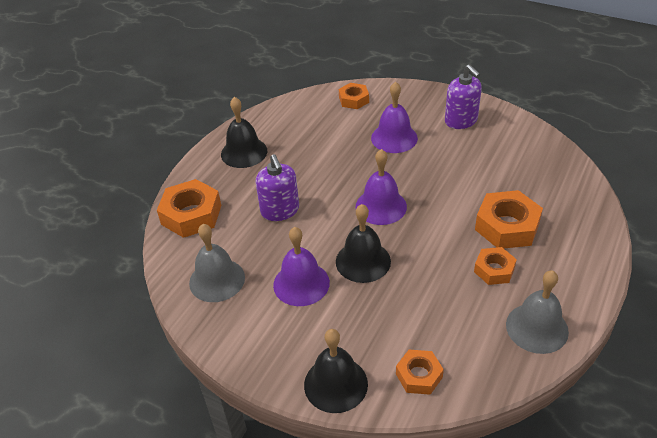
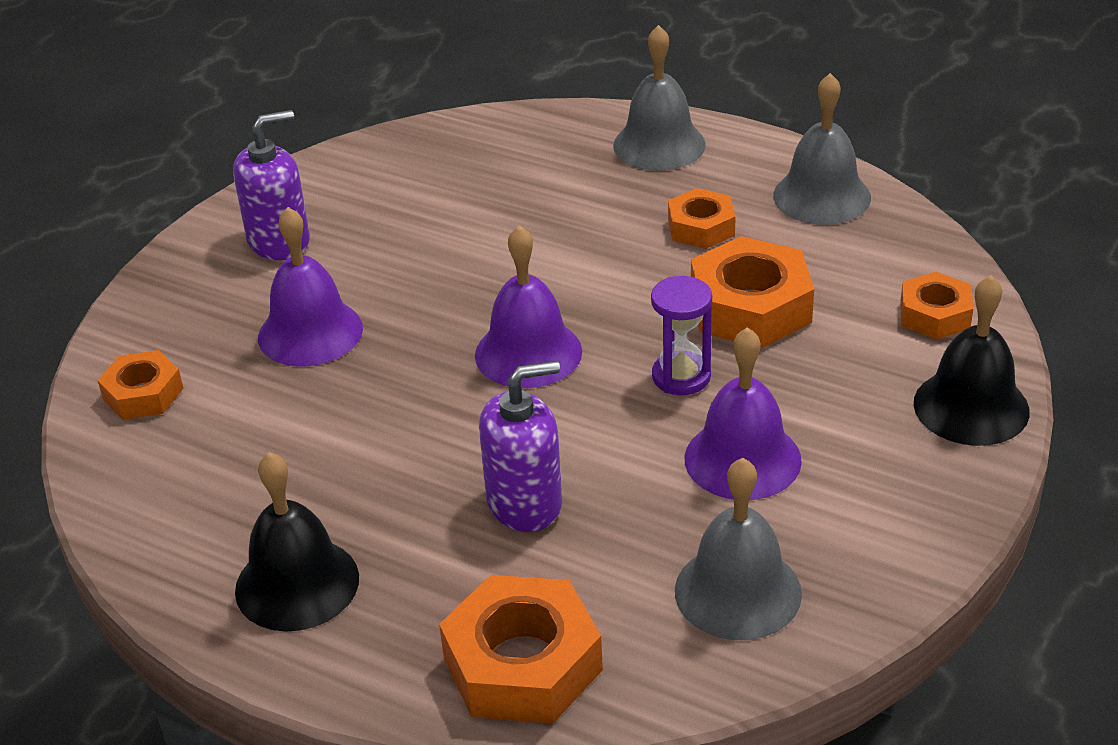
camera: 90 degrees left, 5 degrees down
black bell [336,204,391,283] -> purple hourglass [651,276,712,395]
orange nut [475,190,543,248] -> orange nut moved to [691,236,814,348]
none -> grey bell [613,25,706,171]

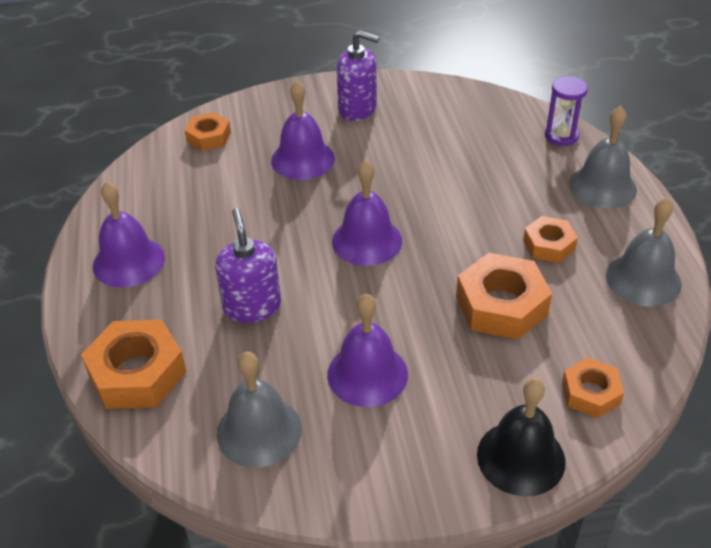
camera: 50 degrees right, 5 degrees up
black bell [235,452,359,632] -> purple bell [93,181,165,288]
purple soap dispenser [479,360,562,532] -> purple soap dispenser turned 135 degrees counterclockwise [215,208,281,323]
purple hourglass [651,276,712,395] -> purple hourglass moved to [545,76,588,146]

